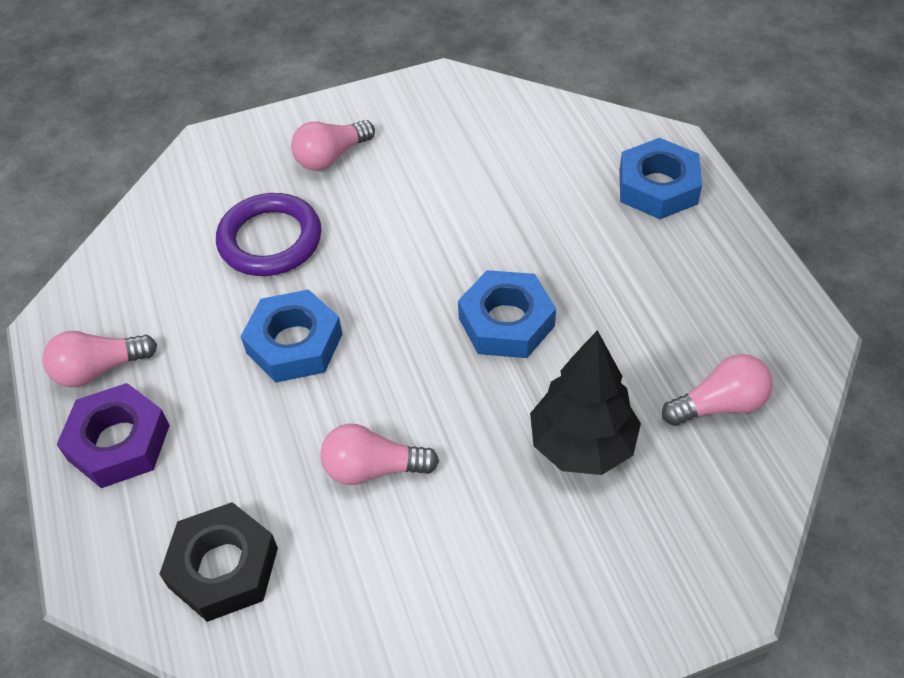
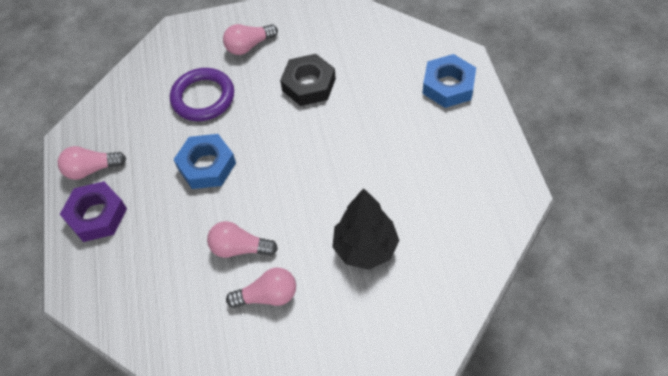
camera: 10 degrees right, 5 degrees up
black nut [159,502,278,622] -> black nut moved to [280,54,336,106]
blue nut [458,270,556,358] -> none
pink light bulb [662,354,773,426] -> pink light bulb moved to [226,268,296,308]

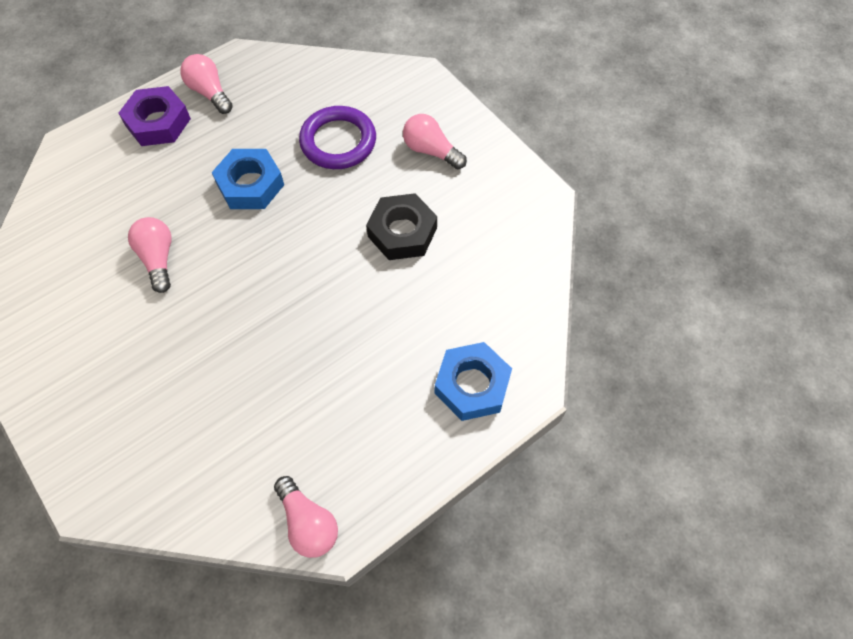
camera: 60 degrees right, 5 degrees up
pink light bulb [226,268,296,308] -> pink light bulb moved to [274,476,338,558]
black tree [332,188,399,270] -> none

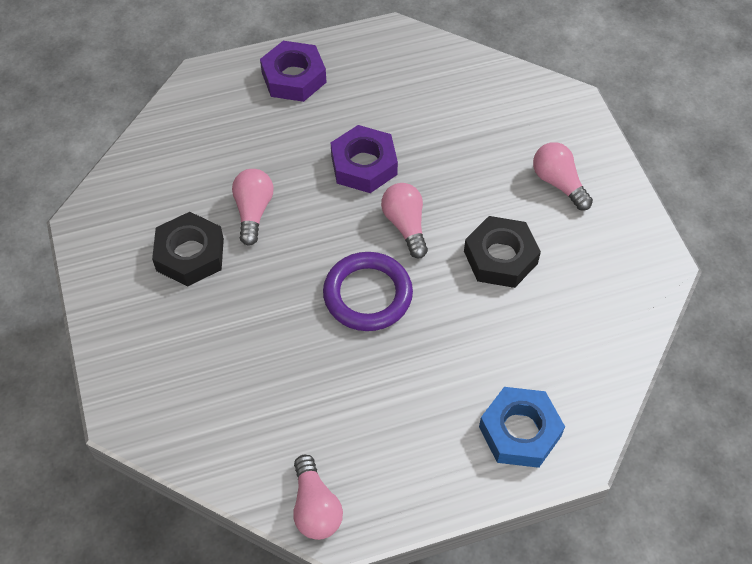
camera: 20 degrees right, 5 degrees down
pink light bulb [180,54,233,114] -> pink light bulb moved to [381,183,428,258]
blue nut [212,149,284,209] -> purple nut [331,125,398,193]
purple ring [299,106,376,169] -> purple ring moved to [323,252,413,331]
none -> black nut [152,212,224,287]

